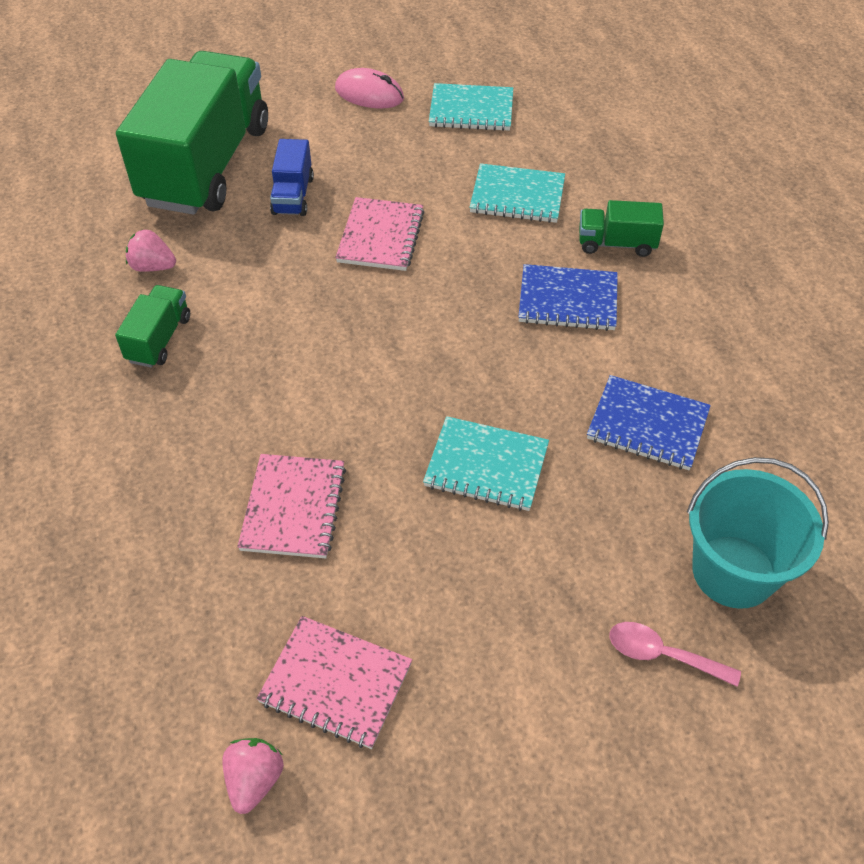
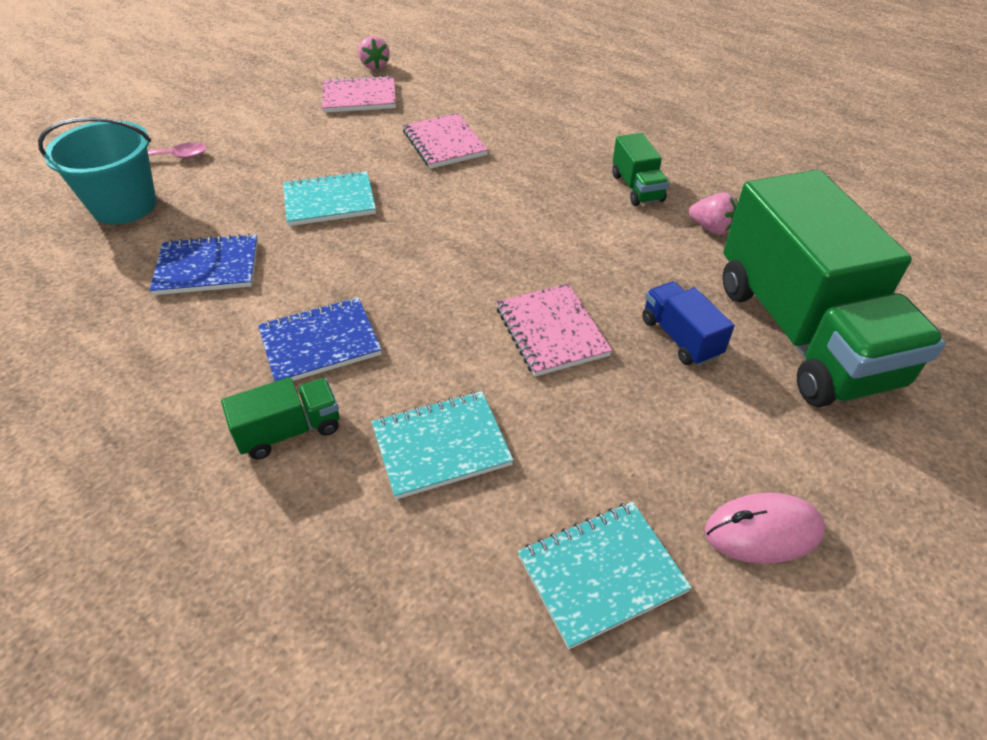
camera: 150 degrees right, 5 degrees down
pink strawberry [126,230,176,272] -> pink strawberry turned 45 degrees clockwise [689,192,738,235]

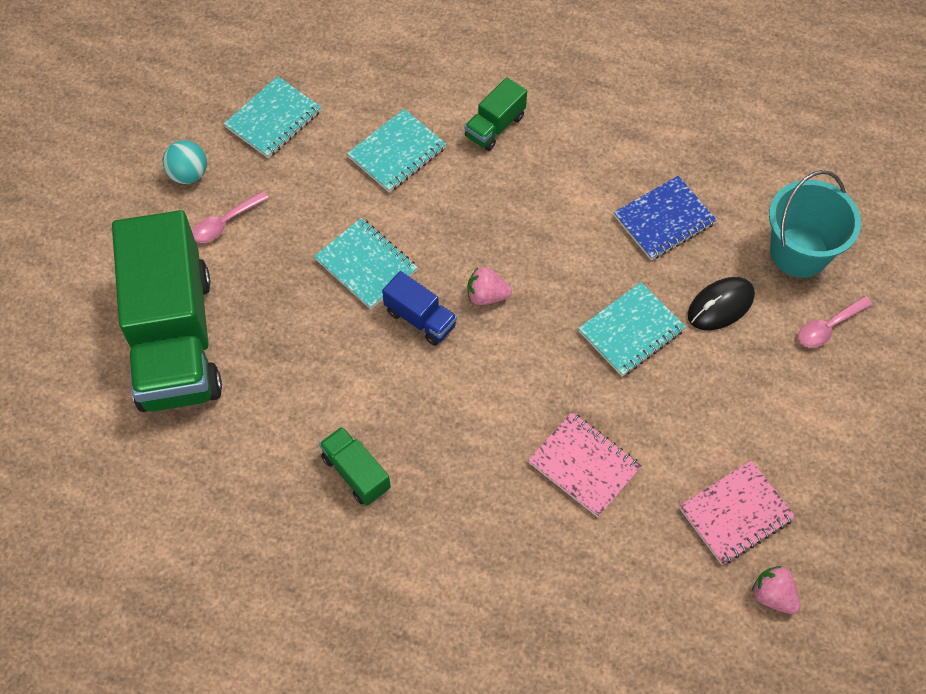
camera: 155 degrees right, 15 degrees up
blue notebook [258,297,382,381] -> none
pink notebook [497,284,612,376] -> turquoise notebook [314,218,418,310]
blue truck [642,281,734,366] -> blue truck moved to [382,271,457,346]
pink strawberry [689,192,738,235] -> pink strawberry moved to [468,267,512,305]
pink mouse [705,493,825,564] -> turquoise ball [163,140,207,184]
green truck [723,169,946,407] -> green truck turned 150 degrees counterclockwise [112,210,222,412]
none -> pink spoon [192,191,269,243]
none -> black mouse [688,277,755,330]

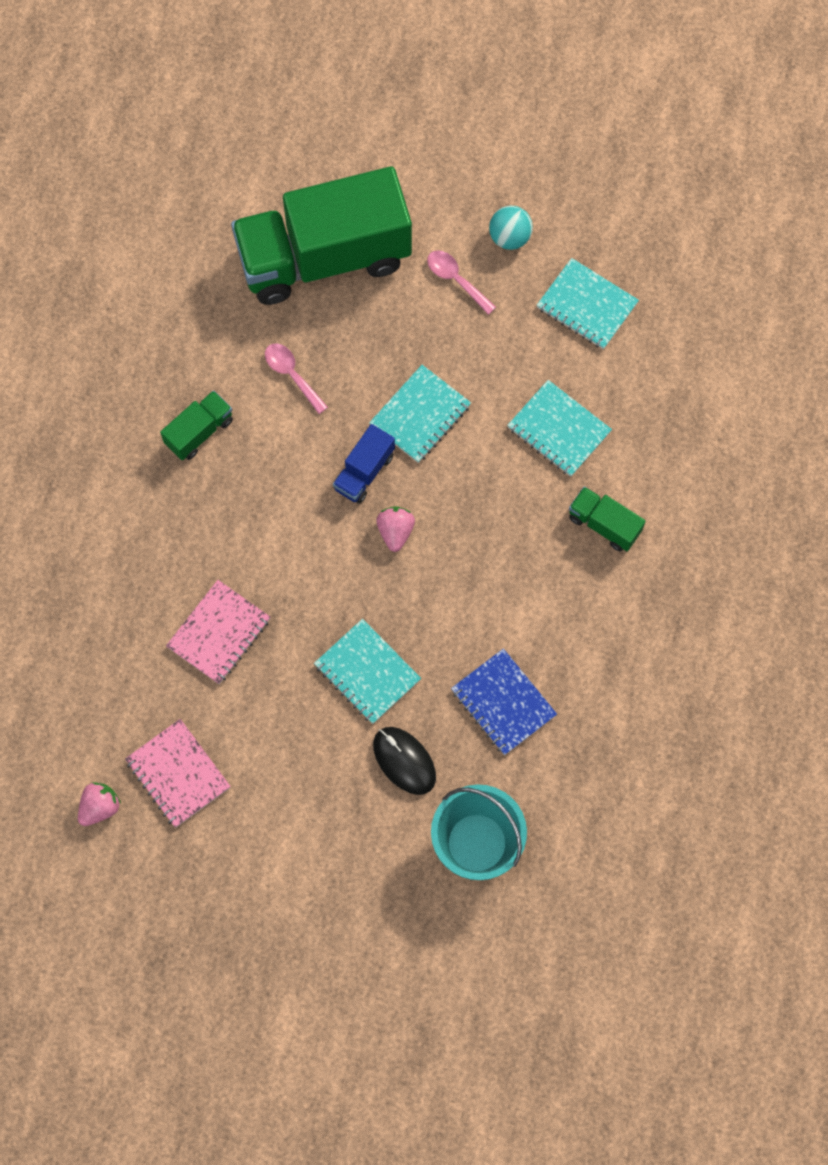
camera: 85 degrees right, 10 degrees up
pink spoon [798,296,872,348] -> pink spoon moved to [265,344,328,414]

